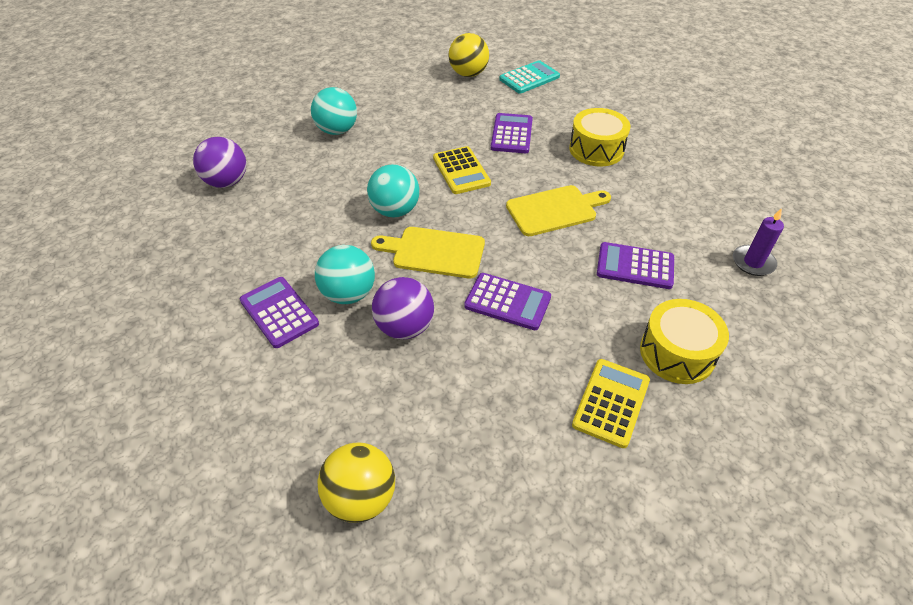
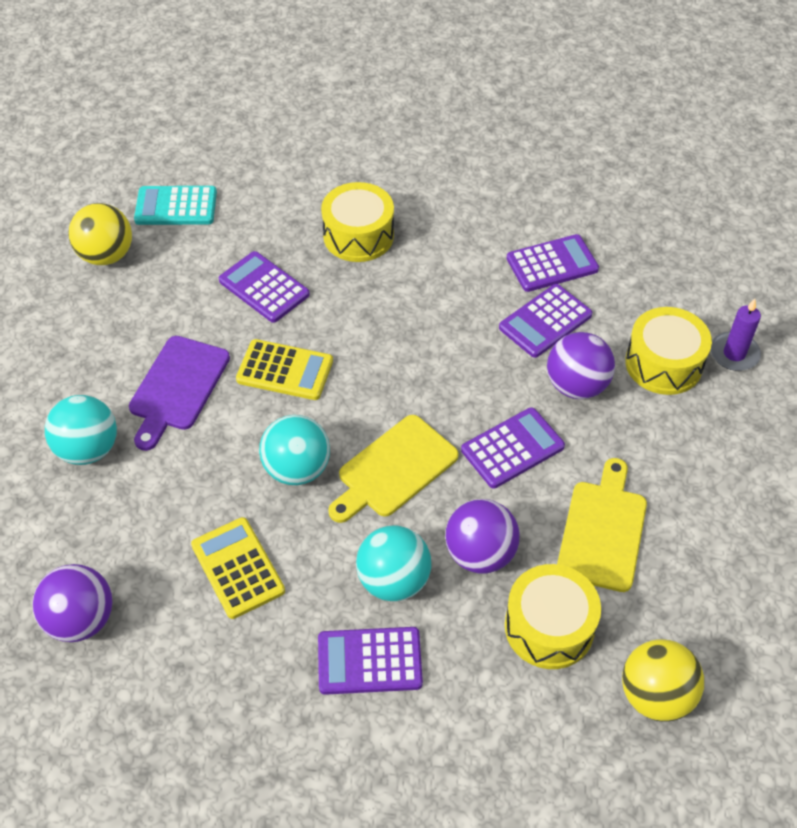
camera: 55 degrees left, 5 degrees up
turquoise calculator [499,60,560,94] -> turquoise calculator turned 90 degrees counterclockwise [134,186,217,225]
yellow cutting board [506,185,611,236] -> yellow cutting board moved to [557,458,647,592]
yellow calculator [572,359,650,448] -> yellow calculator moved to [191,517,285,619]
purple candle [733,208,784,276] -> purple candle moved to [711,299,761,371]
none -> purple cutting board [129,336,230,451]
none -> yellow drum [505,564,601,669]
none -> purple calculator [507,234,599,292]
none -> purple ball [547,332,615,399]

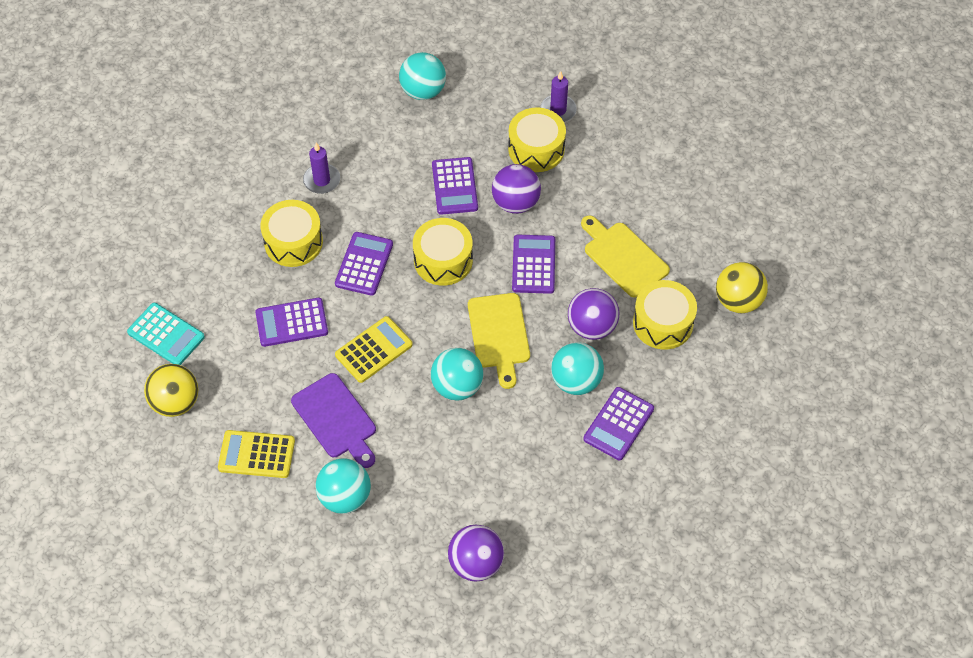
camera: 55 degrees left, 5 degrees up
turquoise calculator [134,186,217,225] -> turquoise calculator turned 90 degrees counterclockwise [127,303,205,365]
yellow calculator [191,517,285,619] -> yellow calculator moved to [218,430,295,478]
purple calculator [507,234,599,292] -> purple calculator moved to [335,232,393,296]
none -> purple candle [303,143,340,194]
none -> turquoise ball [399,52,446,100]
none -> yellow drum [413,218,473,286]

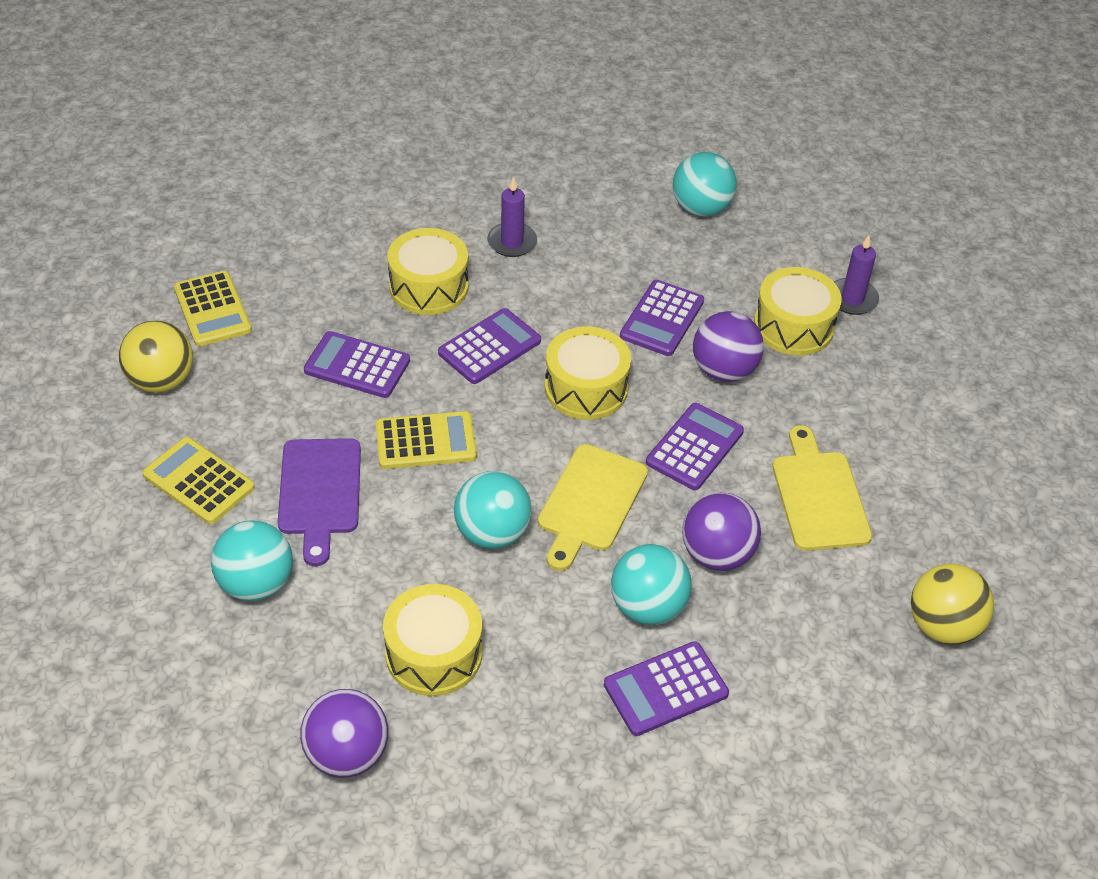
camera: 30 degrees right, 10 degrees down
turquoise calculator [127,303,205,365] -> yellow calculator [174,271,252,347]
yellow drum [633,280,697,350] -> yellow drum moved to [383,584,482,696]

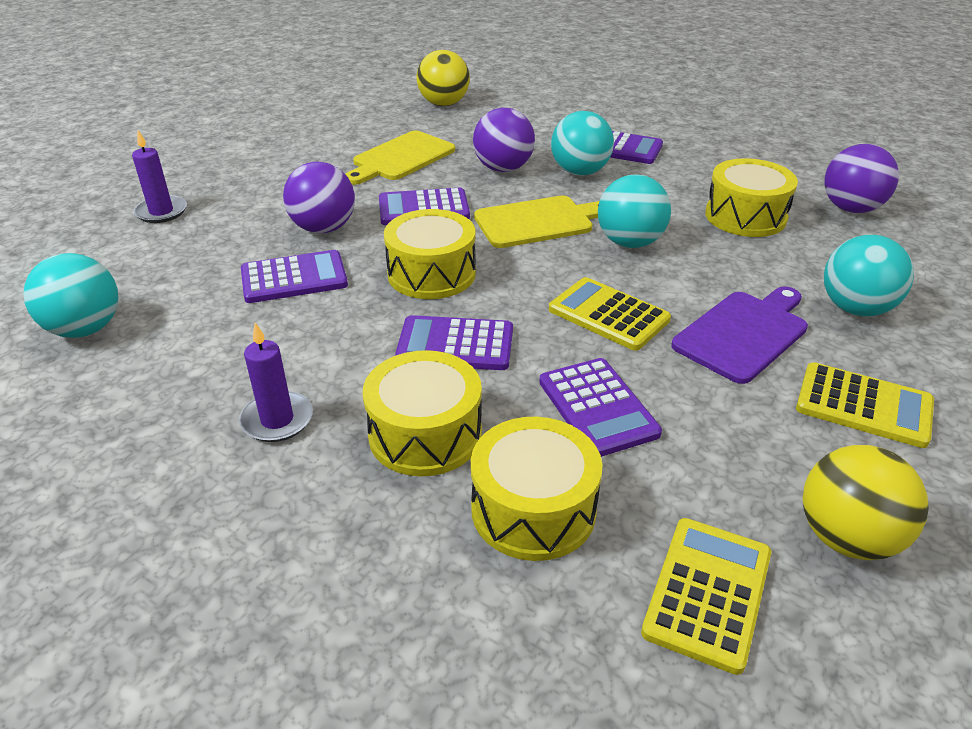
camera: 130 degrees left, 10 degrees down
yellow calculator [142,437,255,524] -> yellow calculator turned 60 degrees counterclockwise [796,362,934,448]
yellow drum [754,267,842,356] -> yellow drum moved to [471,417,602,561]

